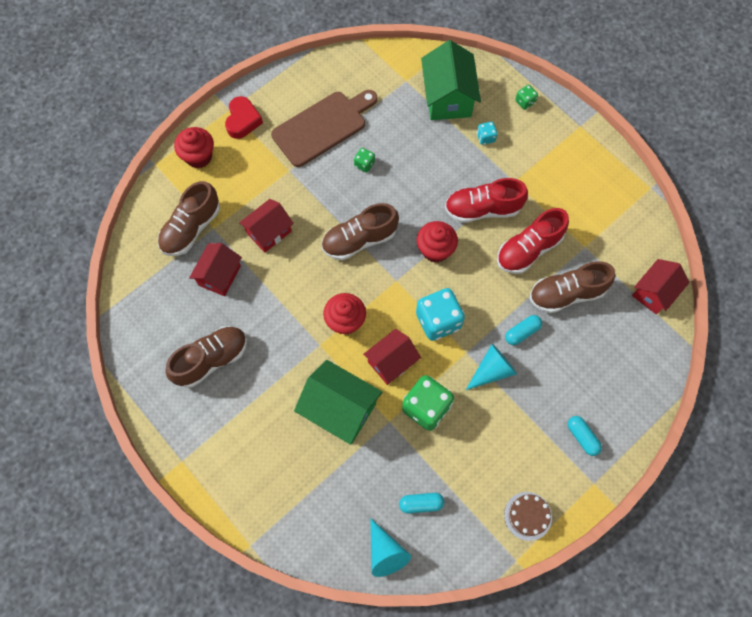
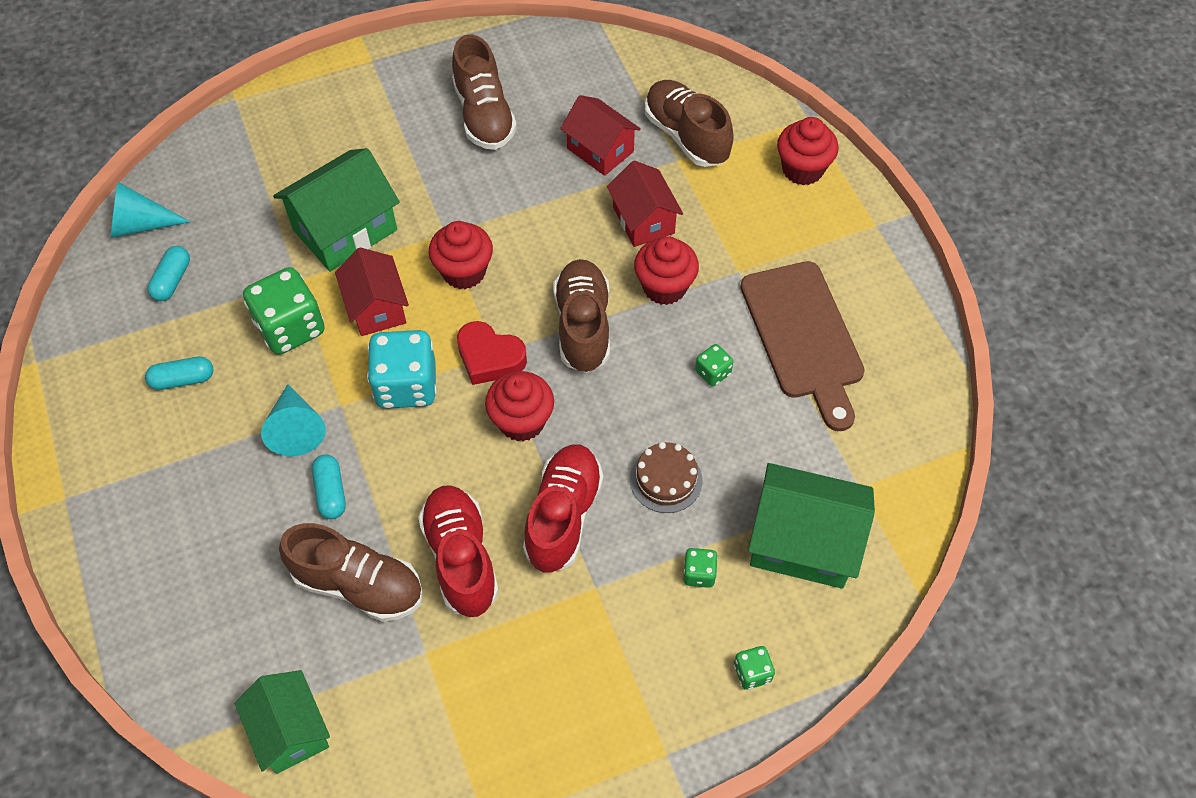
camera: 110 degrees right, 10 degrees down
red heart [225,96,263,139] -> red heart moved to [457,321,527,385]
turquoise dice [477,122,497,145] -> green dice [683,548,718,588]
brown cake [504,492,552,541] -> brown cake moved to [630,442,702,513]
brown shoe [530,261,615,313] -> brown shoe turned 105 degrees clockwise [279,523,423,622]
turquoise capsule [568,416,602,456] -> turquoise capsule moved to [145,357,213,390]
red house [632,259,690,314] -> green house [235,670,330,774]
none -> red cupcake [634,236,699,305]

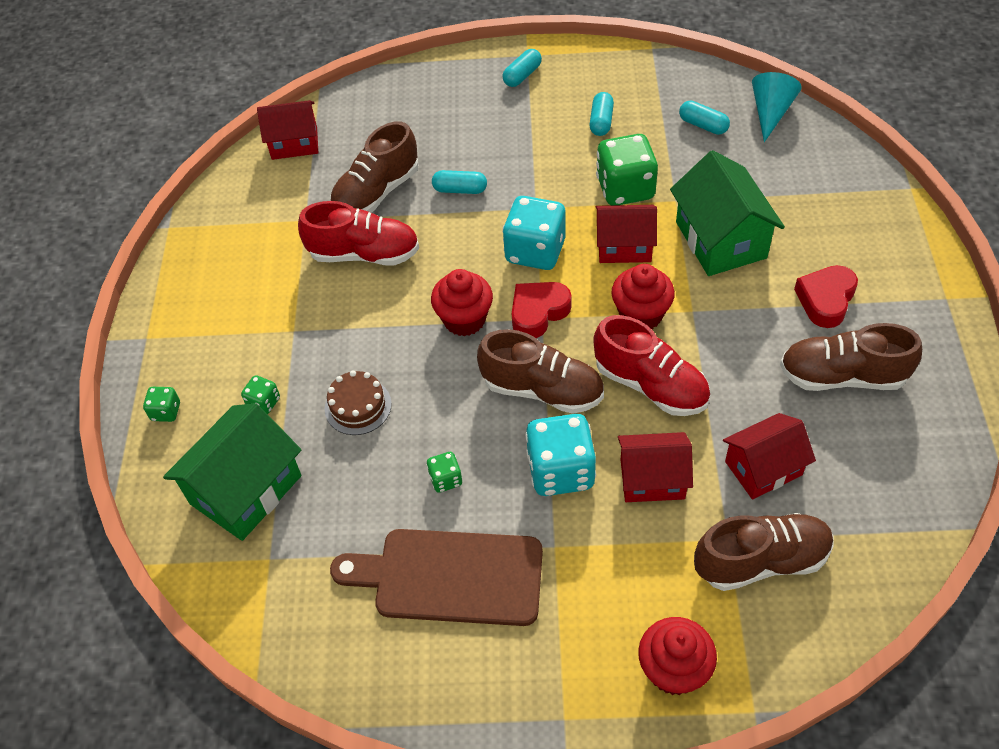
camera: 115 degrees right, 5 degrees down
green house [235,670,330,774] -> red house [257,100,318,160]
turquoise cone [261,384,326,456] -> none
red shoe [523,445,604,573] -> red shoe moved to [593,315,710,416]
red cupcake [634,236,699,305] -> turquoise dice [525,414,596,496]
none -> turquoise capsule [502,49,542,87]
none -> red heart [794,265,858,328]

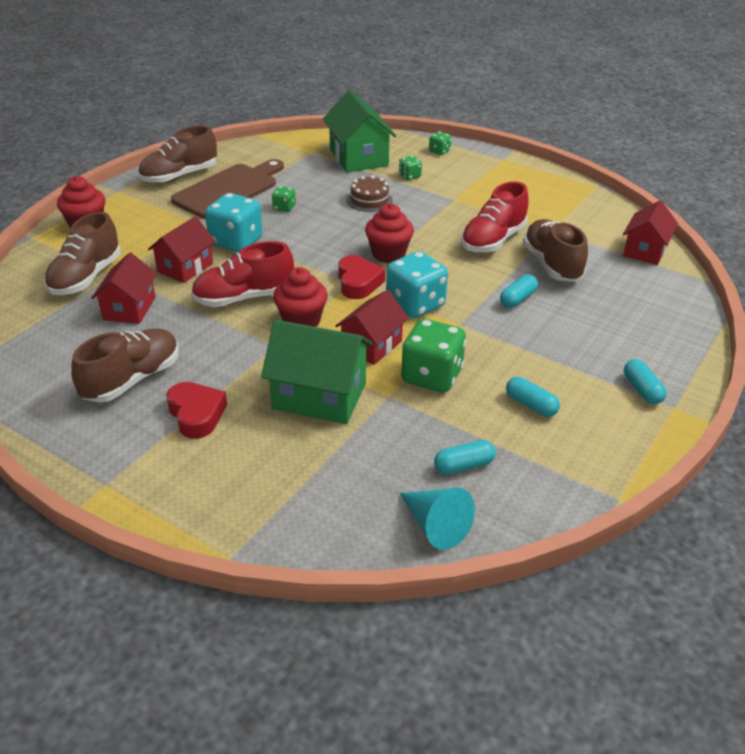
camera: 120 degrees right, 15 degrees down
brown shoe [477,329,604,414] -> brown shoe moved to [138,125,217,184]

